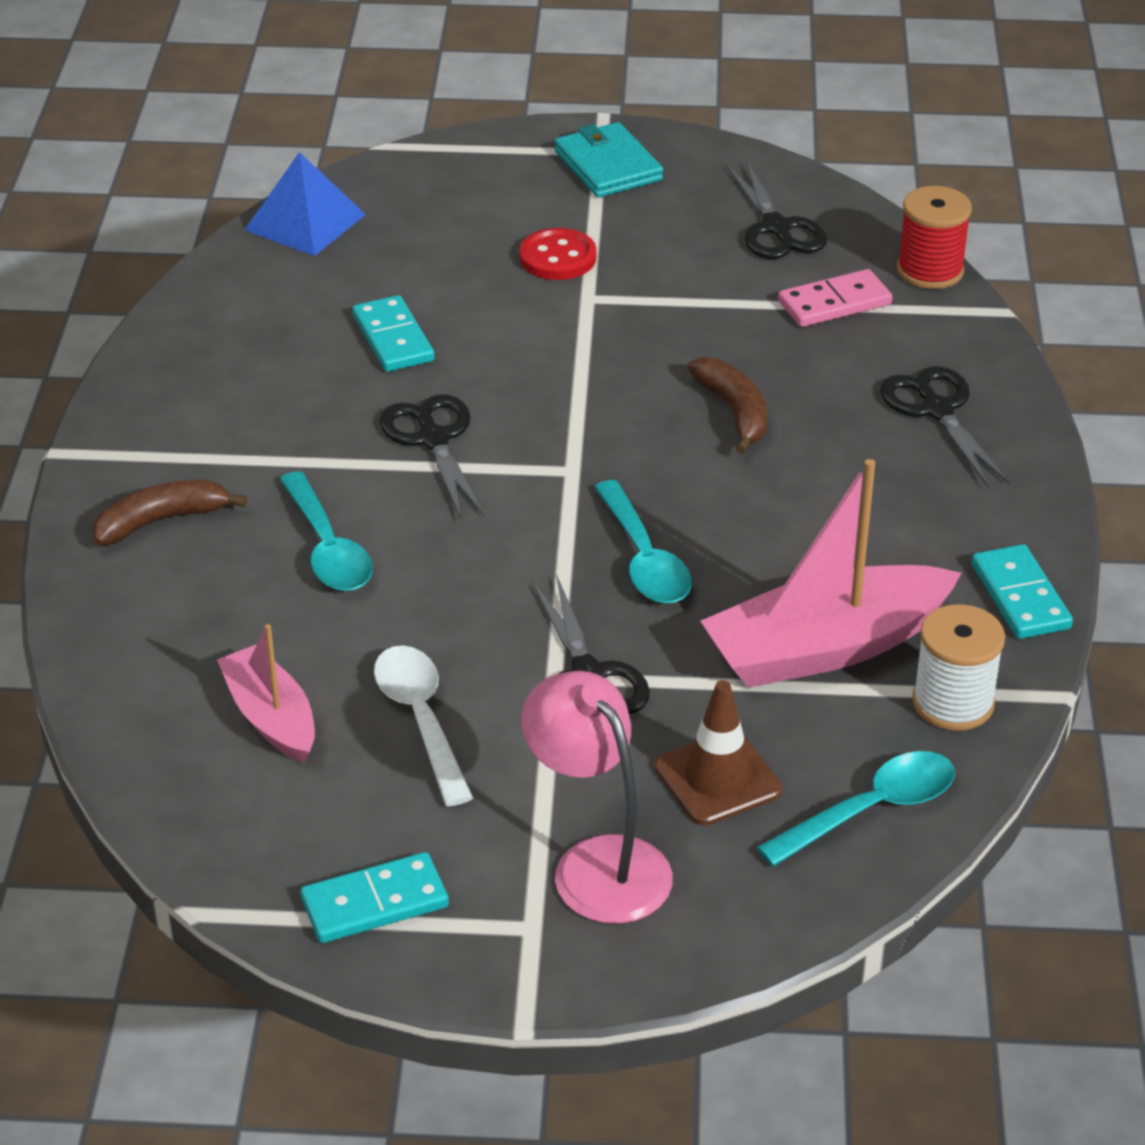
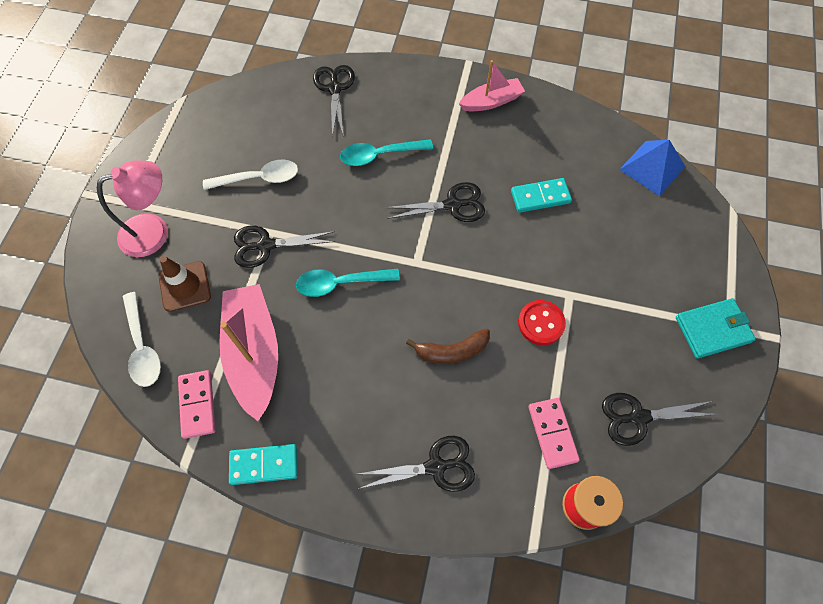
camera: 100 degrees right, 25 degrees up
brown banana [93,480,247,545] -> none
pink boat [217,624,315,763] -> pink boat moved to [459,60,525,111]
turquoise domino [300,852,449,943] -> none
red button [519,228,597,280] -> red button moved to [518,300,566,345]
turquoise spoon [757,751,955,867] -> white spoon [122,292,161,387]
white spool [912,604,1005,731] -> pink domino [178,370,216,439]
none -> black scissors [313,65,355,137]

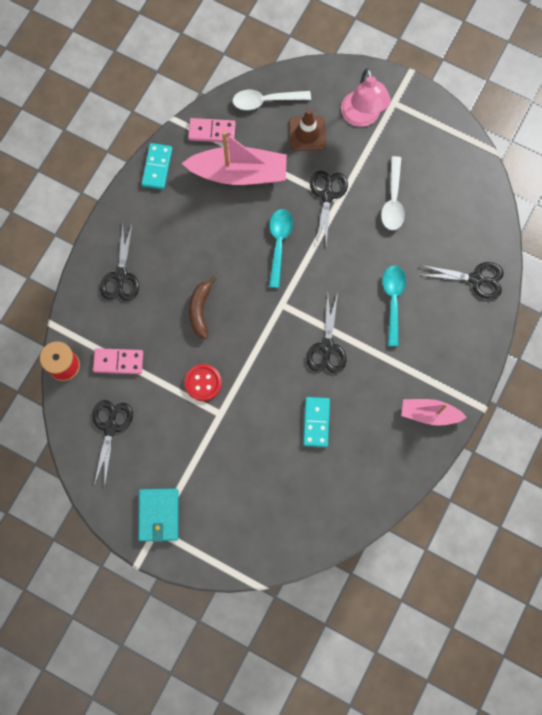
camera: 105 degrees right, 10 degrees up
pink boat [459,60,525,111] -> pink boat turned 105 degrees clockwise [401,399,467,426]
blue pyramid [619,140,685,196] -> none

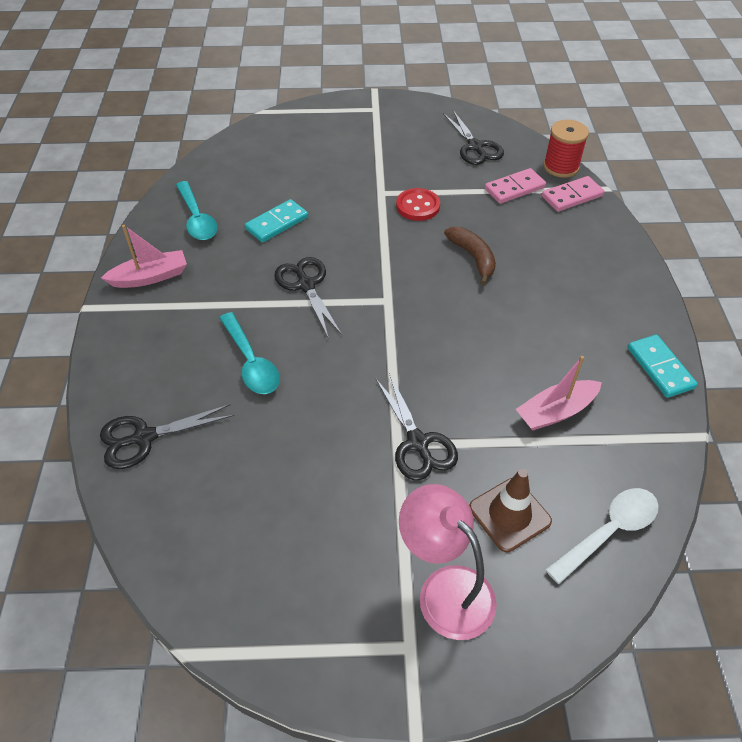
camera: 150 degrees right, 25 degrees down
black scissors [100,222,139,301] -> none
turquoise wallet [138,488,178,542] -> none
pink boat [182,131,287,185] -> pink boat [516,356,602,431], size x0.59
pink domino [188,118,236,143] -> pink domino moved to [542,176,605,212]
turquoise spoon [269,209,293,288] -> turquoise spoon moved to [176,181,218,240]
turquoise domino [303,397,330,447] -> turquoise domino turned 75 degrees clockwise [245,199,308,243]
white spoon [381,156,405,230] -> none

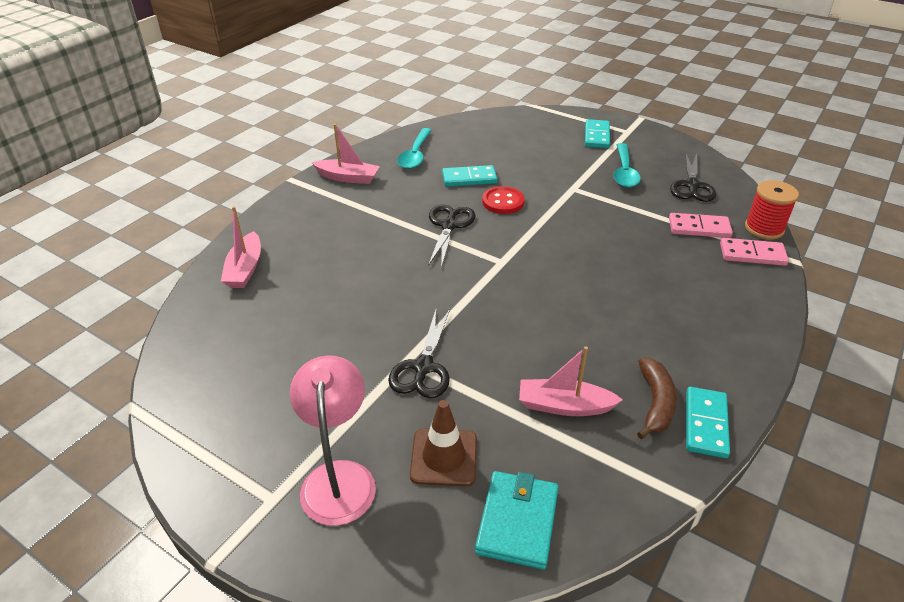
camera: 35 degrees right, 10 degrees down
black scissors [100,404,234,469] -> pink boat [221,206,261,288]
turquoise spoon [219,312,280,394] -> turquoise spoon moved to [613,143,641,188]
red button [396,188,440,221] -> red button moved to [482,186,525,214]
brown banana [444,227,496,285] -> brown banana moved to [637,358,677,439]
white spoon [545,488,659,584] -> turquoise wallet [475,471,559,570]
none -> turquoise domino [585,119,610,148]

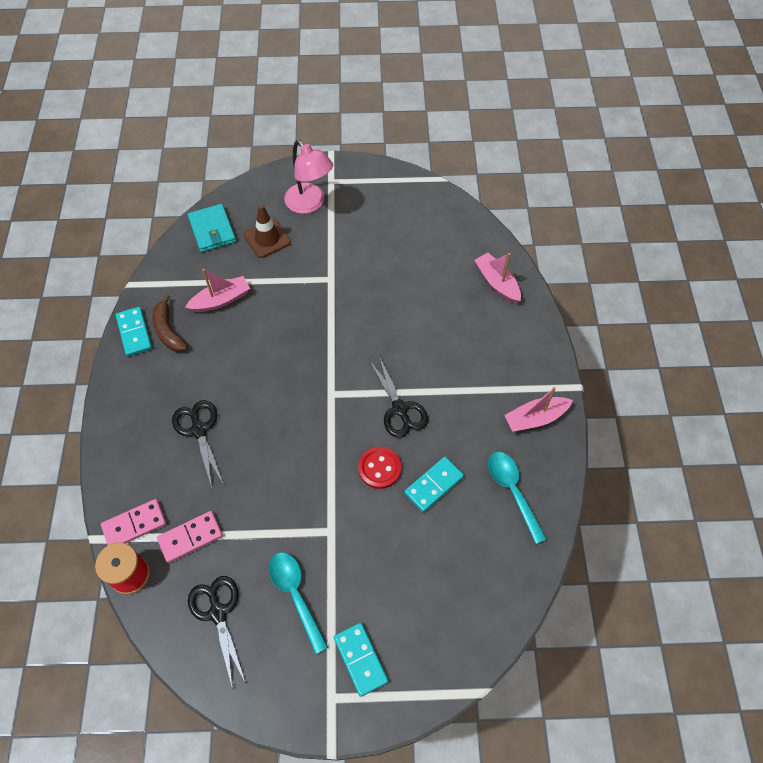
camera: 145 degrees right, 20 degrees up
black scissors [388,309,450,398] -> black scissors moved to [172,400,223,488]

